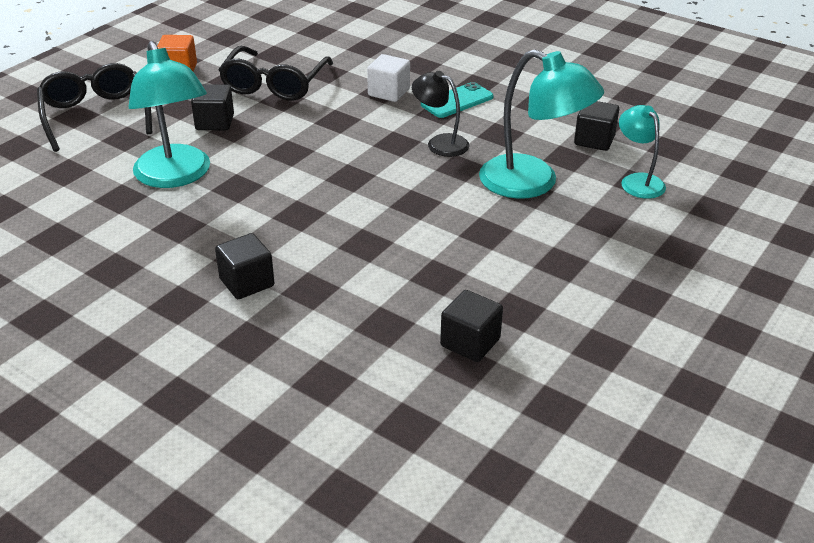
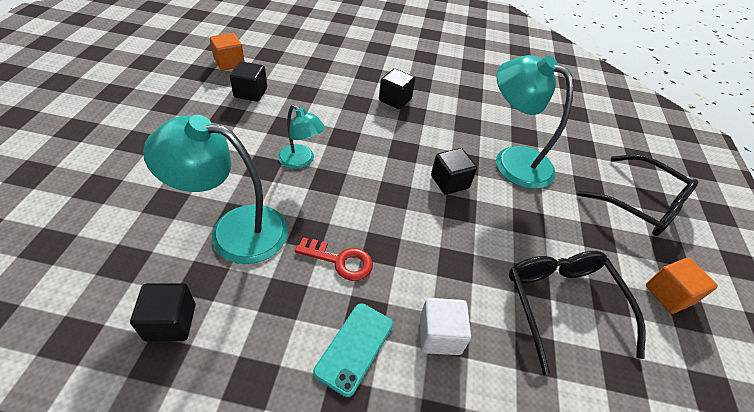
camera: 150 degrees right, 10 degrees up
black cube [191,84,234,130] -> black cube moved to [431,148,477,195]
black lamp [412,71,470,157] -> red key [295,237,373,281]
turquoise lamp [619,105,666,199] -> turquoise lamp moved to [278,105,325,169]
none -> orange cube [210,33,245,71]

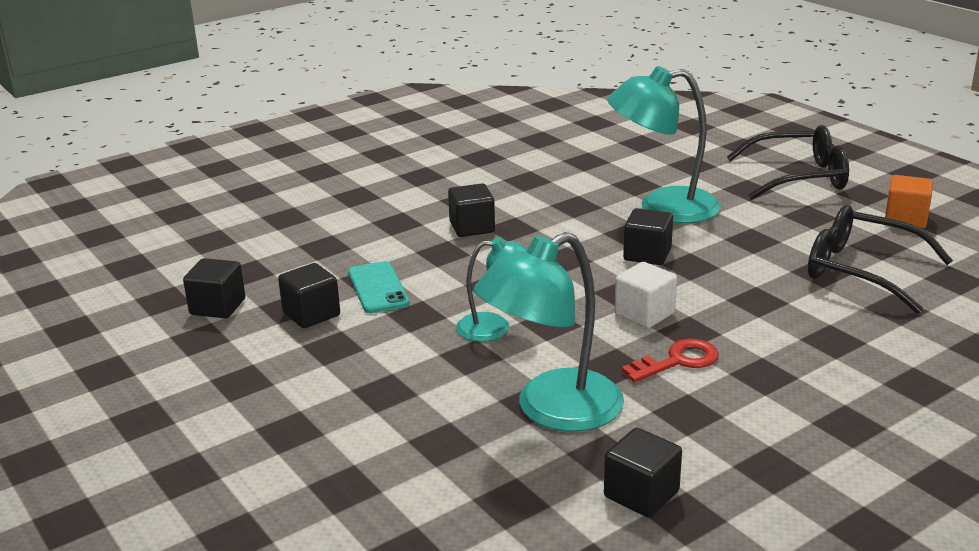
camera: 40 degrees left, 20 degrees down
orange cube [210,33,245,71] -> black cube [183,258,245,319]
turquoise phone [313,303,393,397] -> turquoise phone moved to [348,261,410,313]
white cube [420,298,471,355] -> white cube moved to [615,262,677,328]

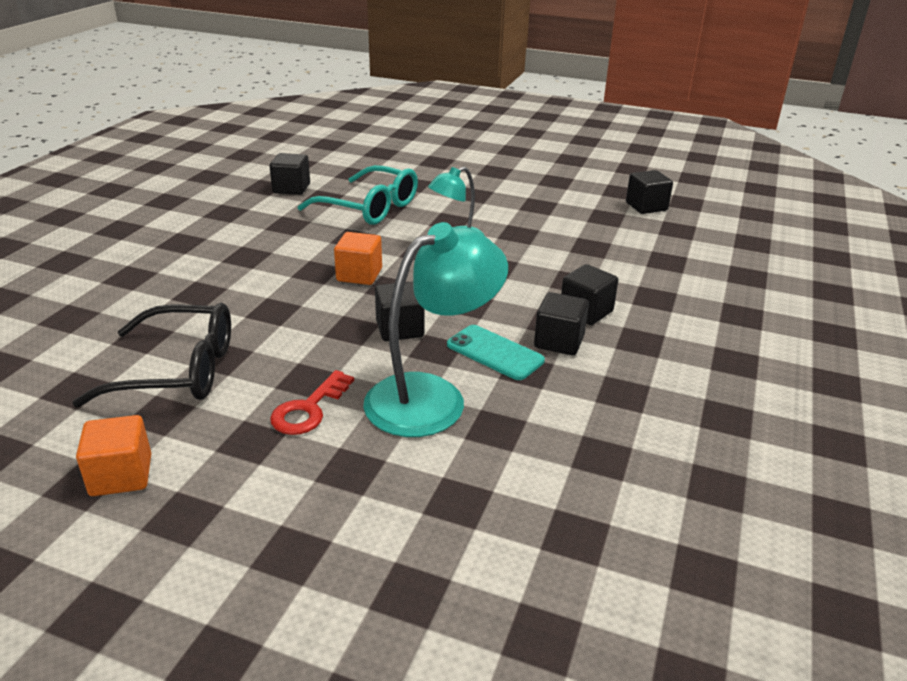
camera: 145 degrees right, 5 degrees up
black cube [278,263,340,328] -> black cube moved to [534,292,589,355]
turquoise phone [348,261,410,313] -> turquoise phone moved to [447,325,545,380]
turquoise lamp [474,232,624,432] -> turquoise glasses [298,165,418,225]
white cube [615,262,677,328] -> orange cube [334,232,382,285]
red key [621,339,719,382] -> red key moved to [270,370,354,435]
black glasses [727,125,849,200] -> none

